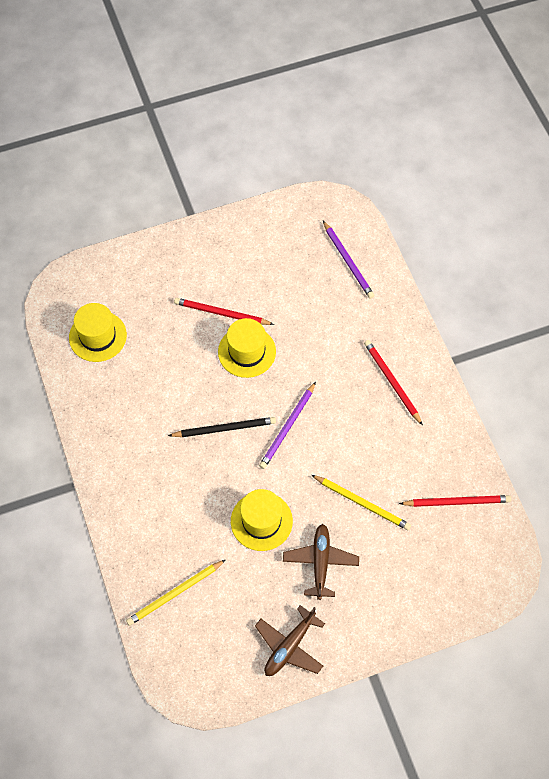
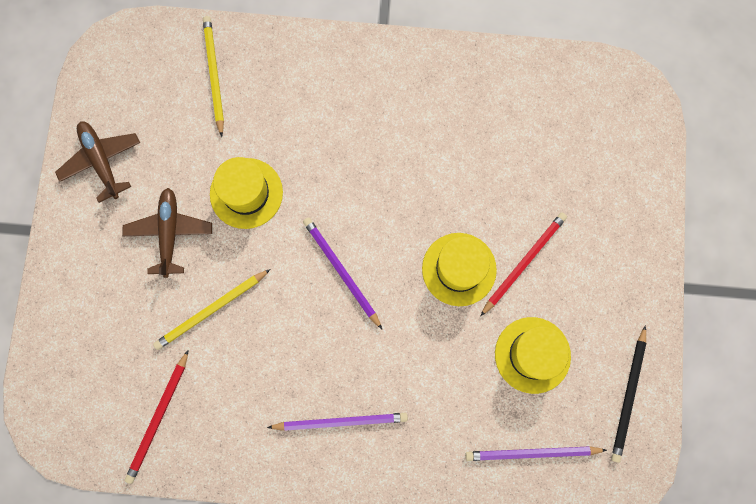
camera: 115 degrees right, 15 degrees up
yellow hat [69,303,127,362] -> yellow hat moved to [495,317,571,394]
black pencil [168,417,276,437] -> black pencil moved to [611,325,646,463]
brown plane [283,524,359,600] -> brown plane turned 120 degrees counterclockwise [122,188,212,278]
red pencil [364,340,423,426] -> purple pencil [267,413,408,431]

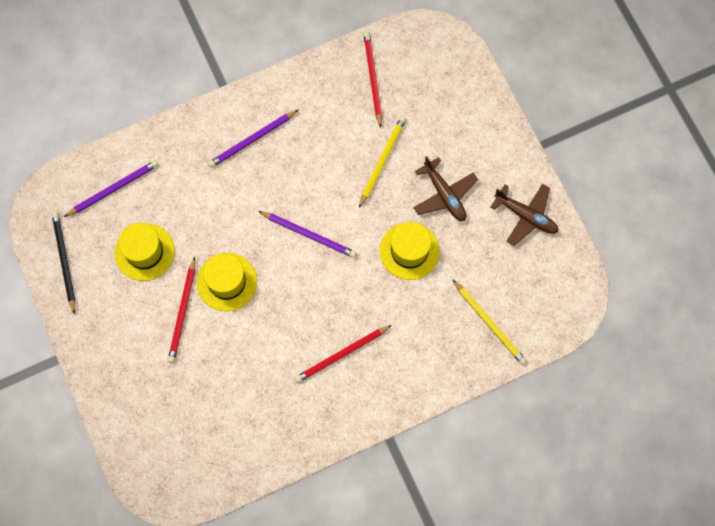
camera: 150 degrees right, 5 degrees down
none -> red pencil [295,325,392,383]

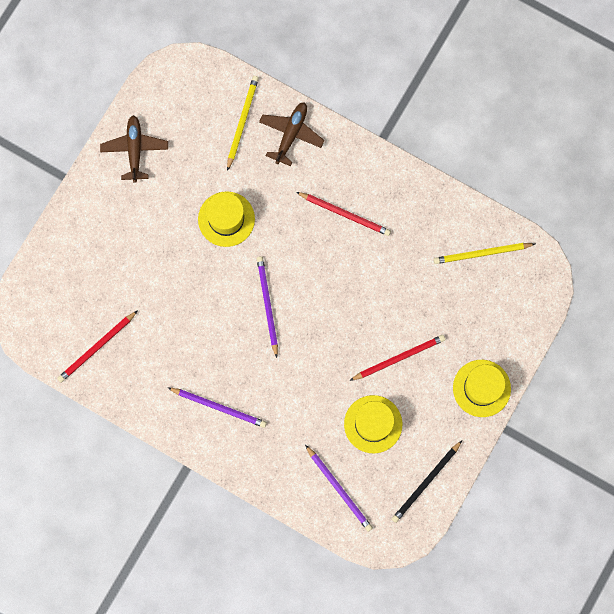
camera: 125 degrees left, 5 degrees up
purple pencil [64,160,159,217] -> purple pencil turned 150 degrees counterclockwise [305,445,373,532]
yellow hat [197,253,257,311] -> yellow hat moved to [453,360,511,417]
yellow pencil [359,116,406,208] -> yellow pencil moved to [434,243,535,264]
brown plane [414,156,478,221] -> brown plane moved to [259,102,325,166]

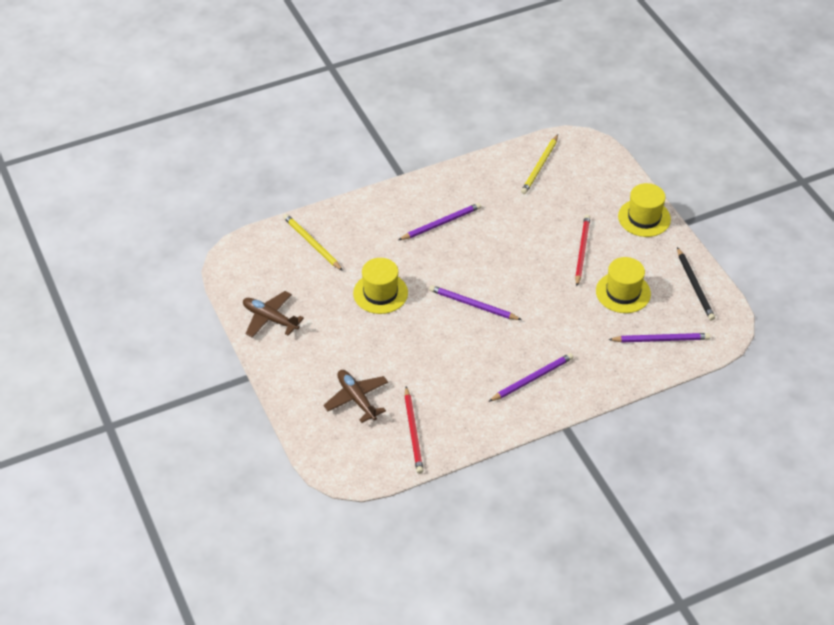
camera: 55 degrees left, 30 degrees down
brown plane [259,102,325,166] -> brown plane moved to [323,370,388,423]
red pencil [296,192,391,236] -> purple pencil [399,203,481,240]

